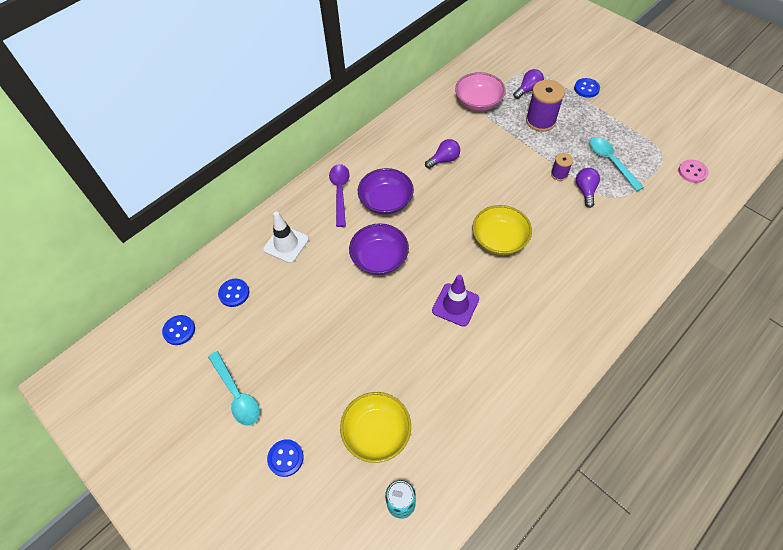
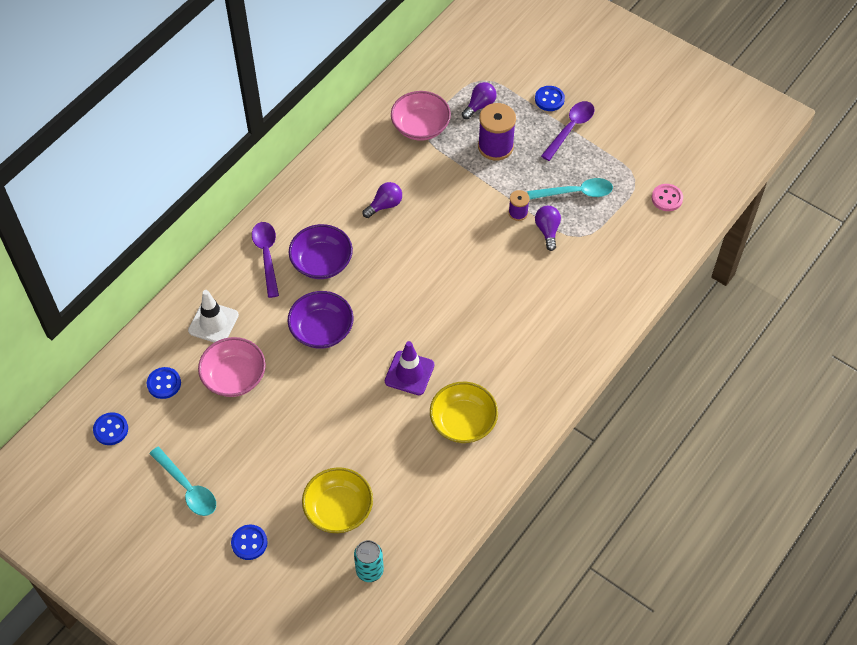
camera: 10 degrees left, 0 degrees up
yellow bowl [472,205,532,255] -> yellow bowl moved to [430,382,498,443]
turquoise spoon [590,137,644,191] -> turquoise spoon turned 120 degrees clockwise [527,178,613,199]
none -> pink bowl [198,337,266,397]
none -> purple spoon [541,101,595,161]

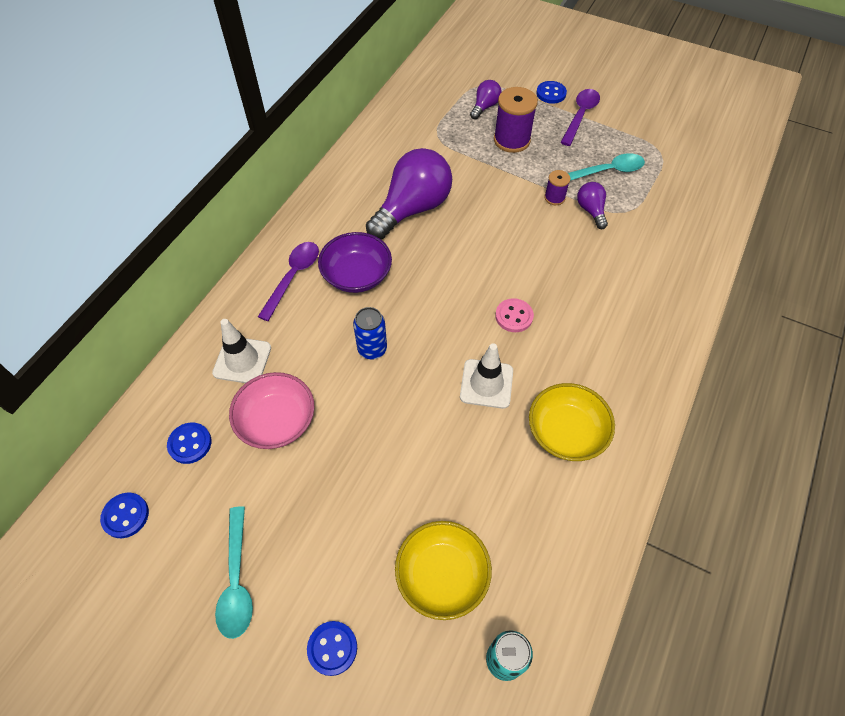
camera: 10 degrees left, 0 degrees up
turquoise spoon [149,446,216,516] -> turquoise spoon turned 45 degrees clockwise [215,506,253,639]
purple spoon [252,222,279,298] -> purple spoon turned 45 degrees clockwise [258,242,319,321]
purple bowl [288,291,354,349] -> blue can [353,307,387,359]
purple light bulb [363,182,402,218] -> purple light bulb [366,148,452,240], size x2.11
purple traffic cone [385,341,435,395] -> white traffic cone [460,343,513,409]
pink bowl [391,91,451,141] -> none
pink button [652,184,683,211] -> pink button moved to [495,298,534,332]

